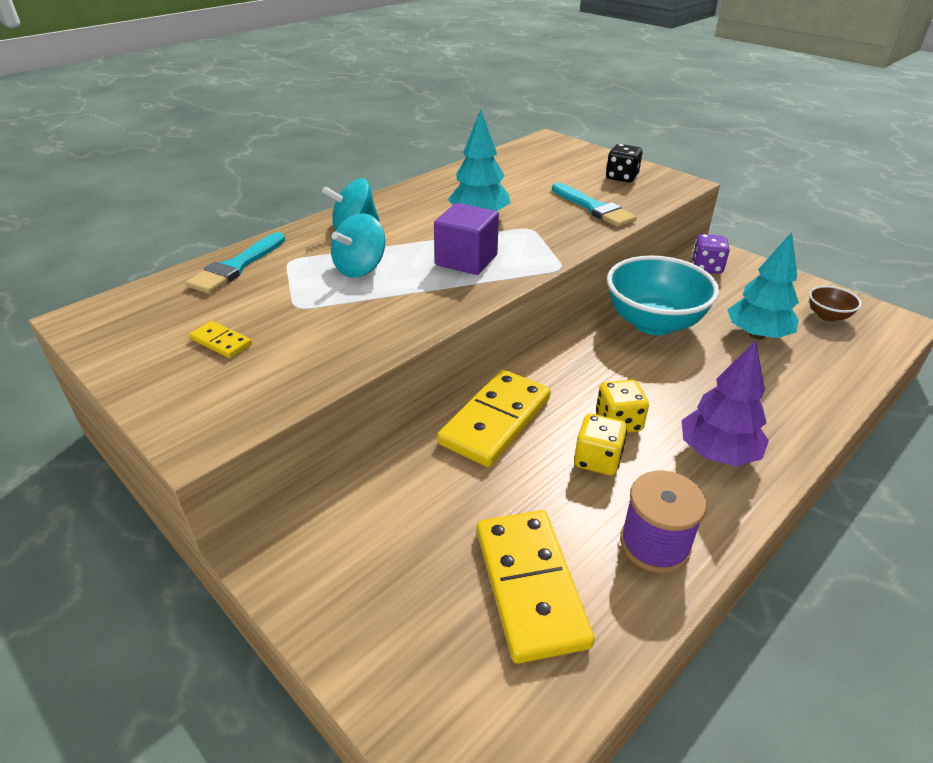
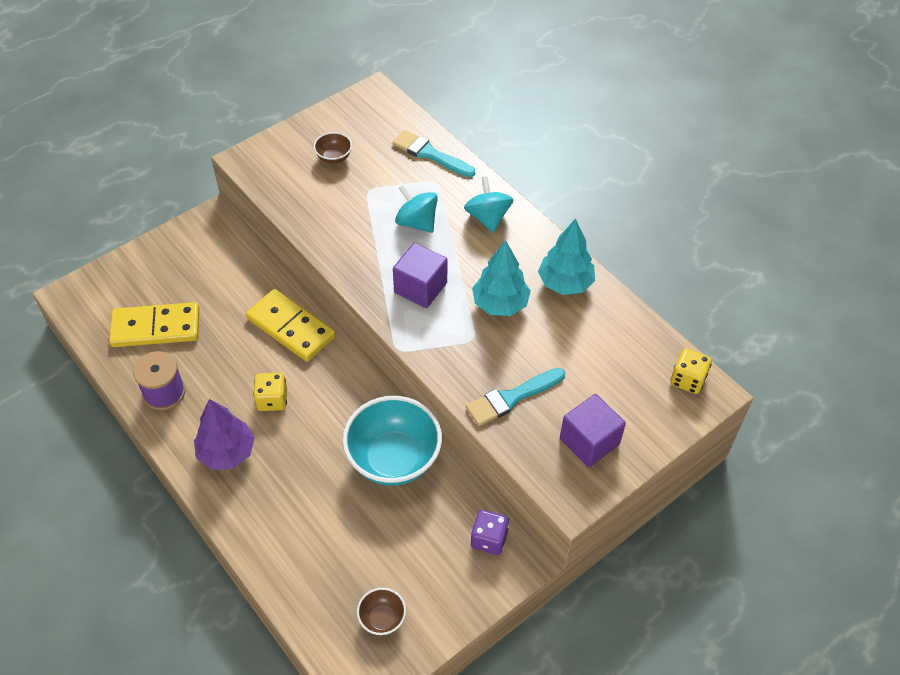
camera: 95 degrees right, 15 degrees up
yellow domino [189,321,252,358] -> brown bowl [313,132,352,164]
yellow dice [574,414,627,475] -> yellow dice moved to [670,348,712,394]
black dice [606,144,643,182] -> purple cube [560,394,626,467]
turquoise tree [727,232,799,340] -> turquoise tree moved to [538,219,595,295]

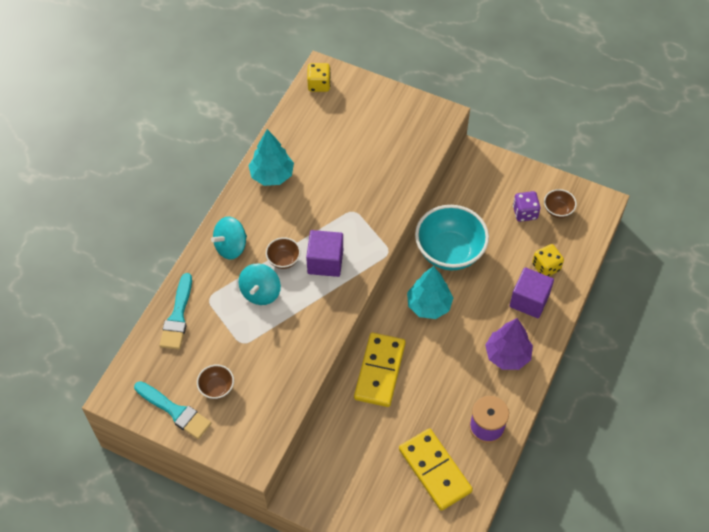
camera: 115 degrees left, 5 degrees up
yellow dice [253,373,287,411] -> yellow dice moved to [532,244,564,276]
turquoise brush [466,368,565,426] -> turquoise brush moved to [134,381,212,439]
purple dice [471,510,509,555] -> purple dice moved to [513,191,541,222]
turquoise tree [472,240,531,316] -> turquoise tree moved to [407,266,453,319]
purple cube [560,394,626,467] -> purple cube moved to [510,267,554,318]
none -> brown bowl [266,237,301,269]

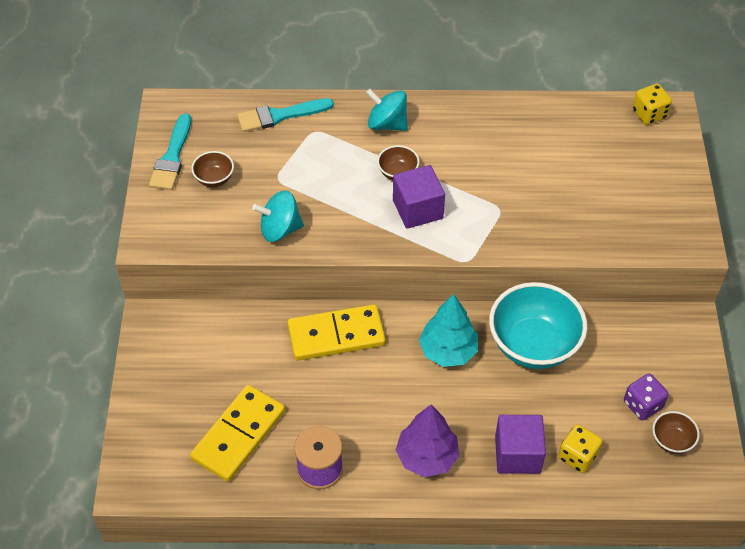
camera: 65 degrees right, 5 degrees down
turquoise spinning top [239,263,281,305] -> turquoise spinning top moved to [252,190,304,242]
turquoise tree [248,129,294,186] -> none

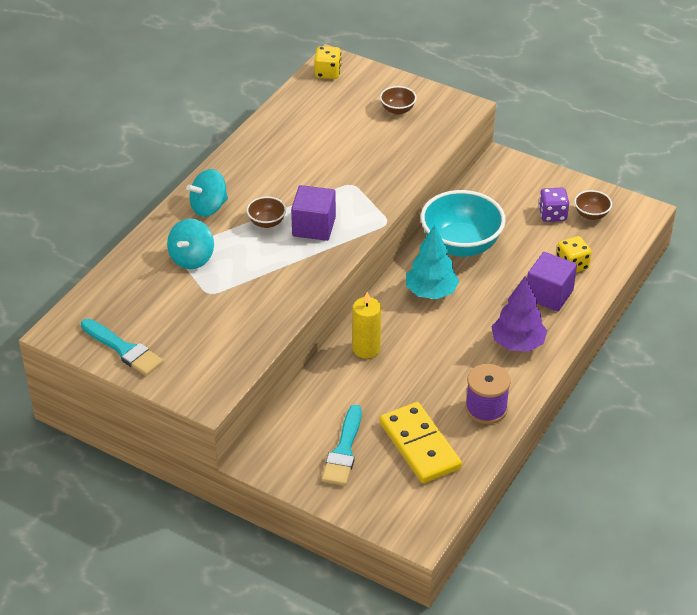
camera: 60 degrees left, 10 degrees down
brown bowl [191,151,234,187] -> brown bowl moved to [380,86,417,115]
turquoise brush [237,98,334,132] -> turquoise brush moved to [322,405,362,486]
turquoise spinning top [252,190,304,242] -> turquoise spinning top moved to [167,219,214,269]
yellow domino [288,304,386,361] -> yellow candle [353,292,381,359]

